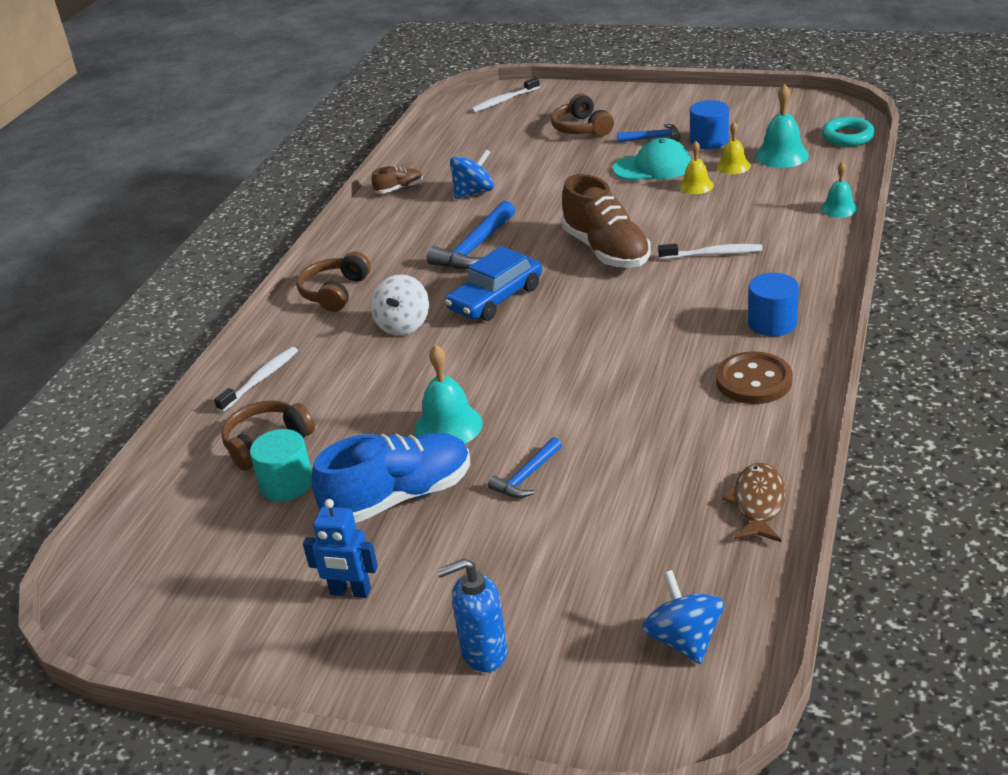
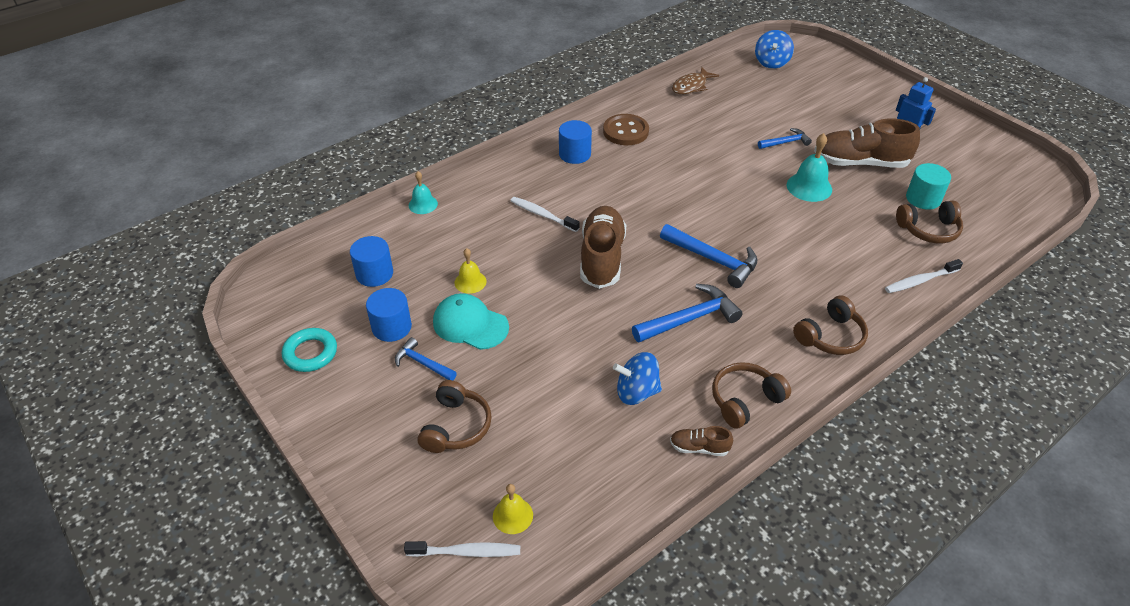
camera: 150 degrees left, 10 degrees up
blue shoe [311,433,470,523] -> brown shoe [814,118,920,168]
white spinning top [371,274,429,336] -> none
blue soap dispenser [436,558,507,672] -> none
blue car [445,246,542,321] -> blue hammer [660,224,758,288]
yellow bell [716,122,751,174] -> yellow bell moved to [493,484,533,534]
turquoise bell [755,84,809,168] -> blue cylinder [350,236,393,287]
turquoise ring [822,117,875,147] -> turquoise ring moved to [282,328,337,372]
none -> brown headphones [712,362,791,429]

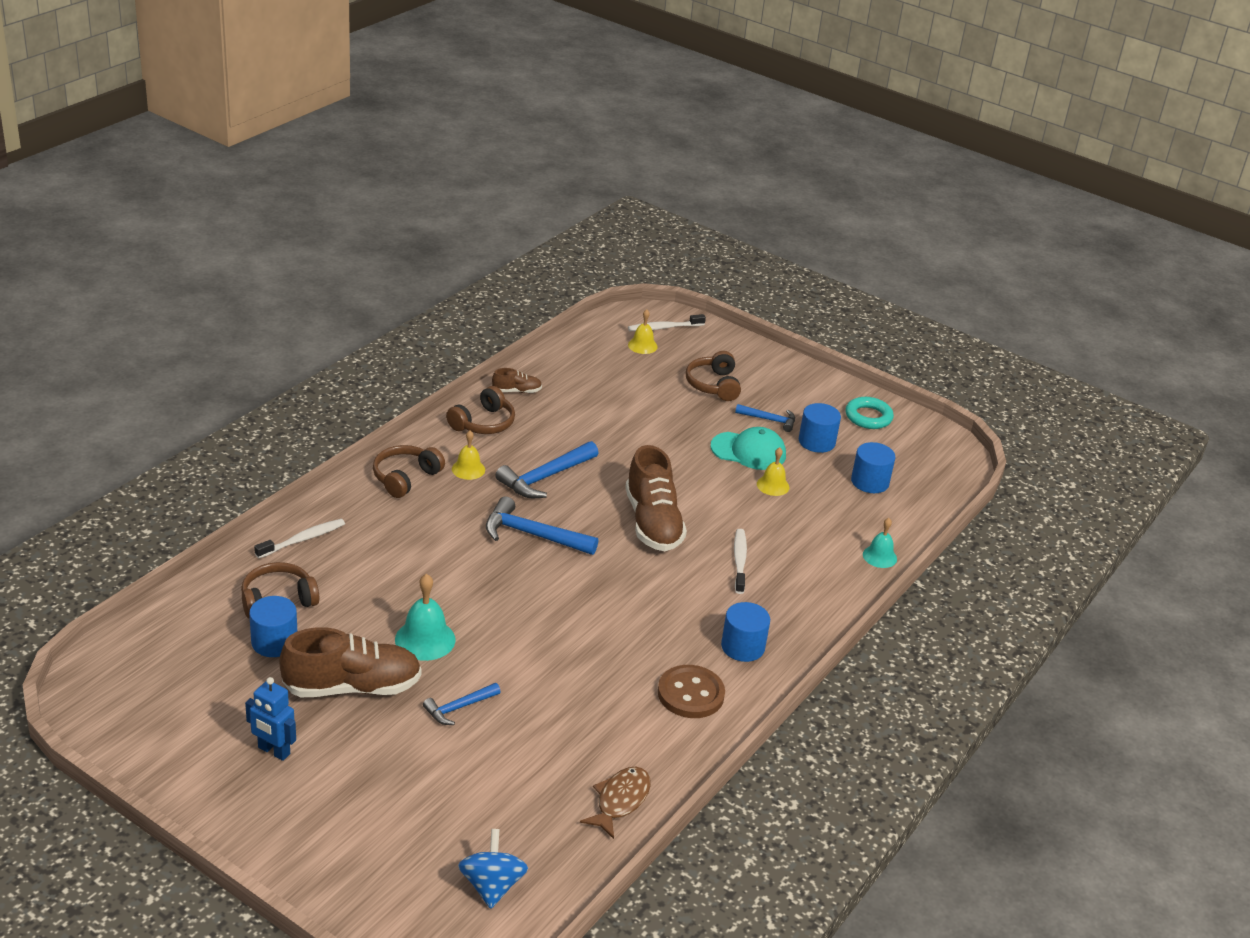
camera: 160 degrees right, 10 degrees down
white toothbrush [510,197,580,232] -> white toothbrush turned 105 degrees counterclockwise [734,529,747,594]
blue spinning top [613,352,662,405] -> none
turquoise cylinder [906,163,951,210] -> blue cylinder [249,596,297,657]
none -> yellow bell [452,431,485,480]

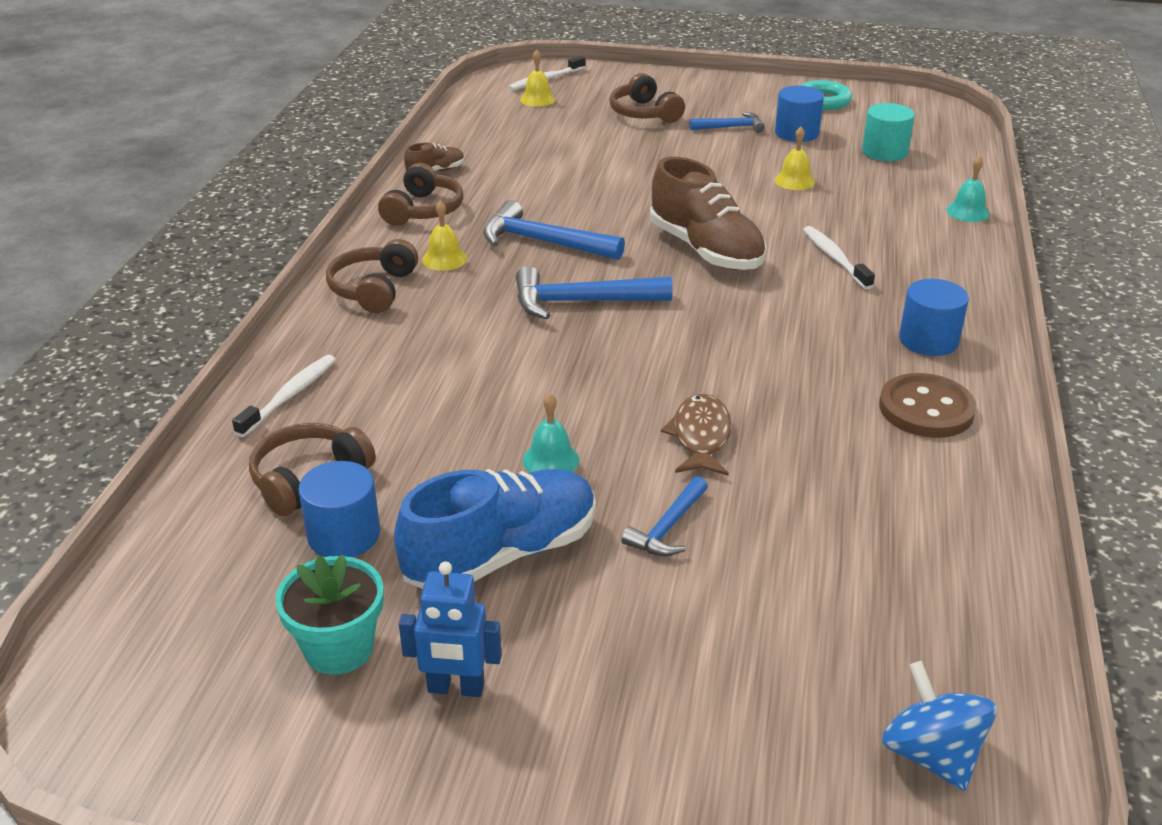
camera: 20 degrees left, 0 degrees up
brown shoe [279,627,422,697] -> blue shoe [394,469,596,589]
turquoise bell [395,574,455,661] -> turquoise bell [523,393,579,472], size x0.63
blue hammer [495,441,598,498] -> blue hammer turned 90 degrees clockwise [483,200,625,260]
brown fish [580,767,651,839] -> brown fish moved to [661,393,732,476]
turquoise cap [711,427,786,470] -> none
blue cylinder [851,442,896,493] -> turquoise cylinder [862,103,915,161]
none -> turquoise flower pot [275,555,384,675]

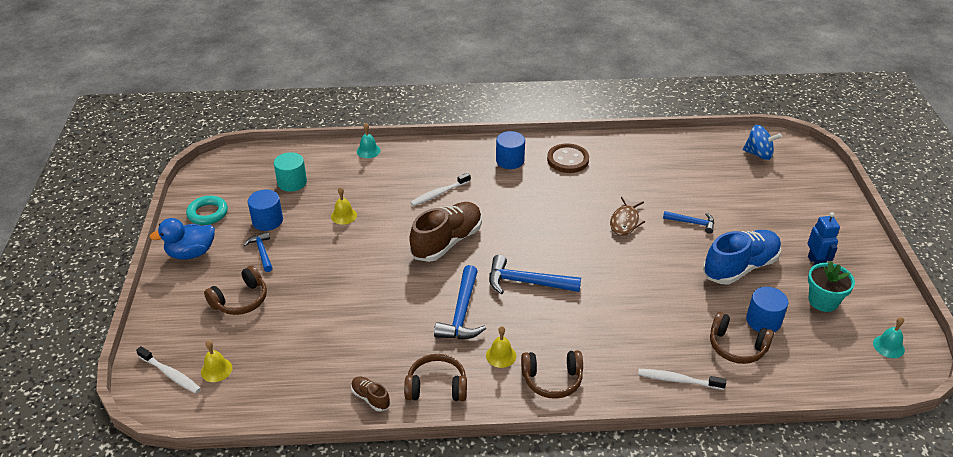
camera: 105 degrees left, 5 degrees up
blue shoe [394,469,596,589] -> blue shoe turned 105 degrees clockwise [703,230,781,284]
blue hammer [516,266,673,319] -> blue hammer turned 120 degrees clockwise [489,255,581,294]
turquoise bell [523,393,579,472] -> turquoise bell moved to [873,317,905,358]
brown fish [661,393,732,476] -> brown fish turned 60 degrees counterclockwise [610,197,645,236]
blue spinning top [882,661,997,791] -> blue spinning top turned 120 degrees counterclockwise [743,125,782,160]
none -> blue duck [149,218,215,260]

